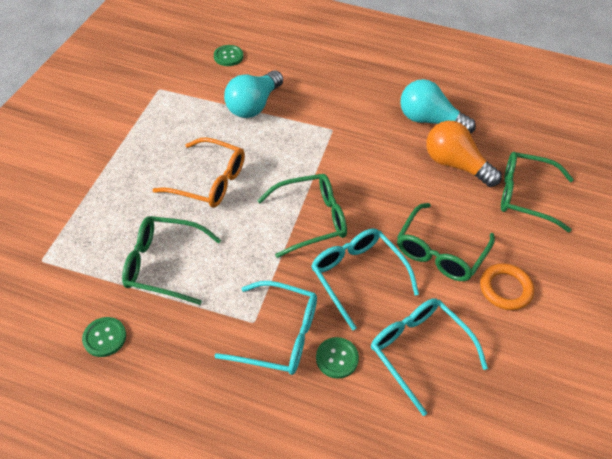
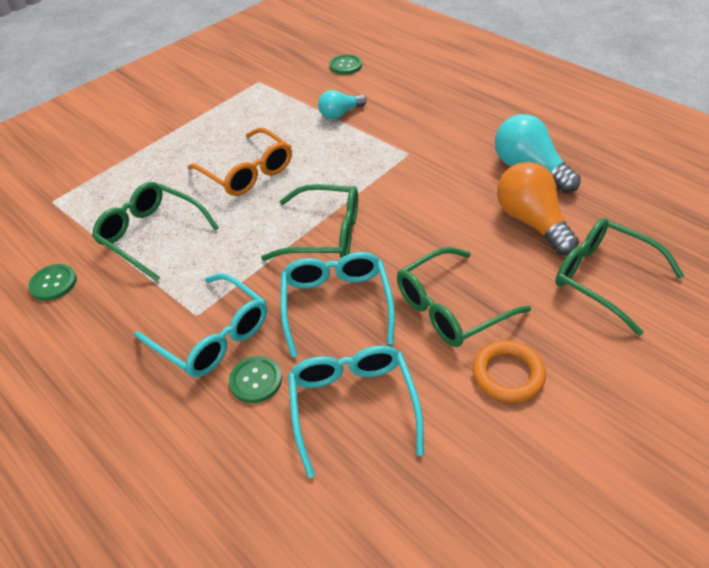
camera: 30 degrees right, 5 degrees down
turquoise light bulb [224,70,283,118] -> turquoise light bulb [318,90,367,120], size x0.60

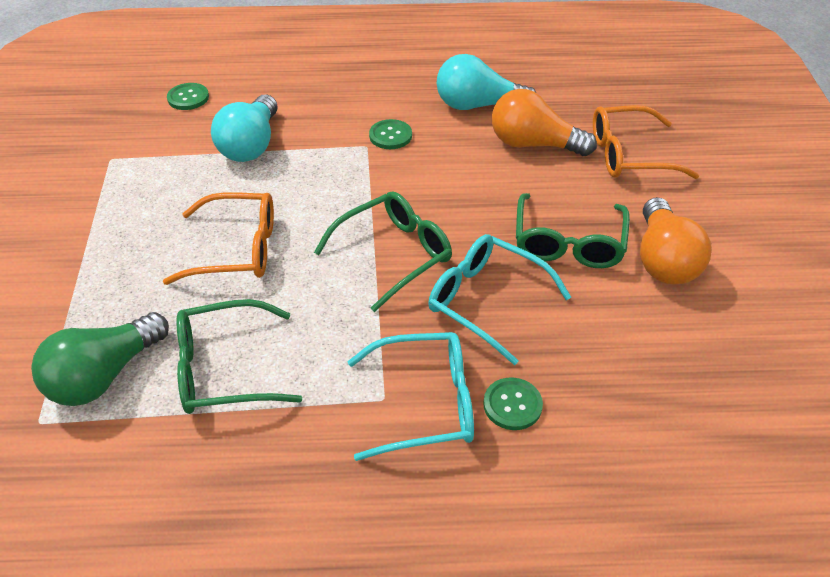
camera: 50 degrees left, 0 degrees up
green button [28,264,77,301] -> green button moved to [369,119,412,149]
turquoise glasses [288,345,424,478] -> none
turquoise light bulb [318,90,367,120] -> turquoise light bulb [211,95,278,162], size x1.66
orange ring [472,340,546,403] -> orange light bulb [640,197,712,284]
green glasses [555,218,684,336] -> orange glasses [593,105,699,179]
none -> green light bulb [31,312,169,406]

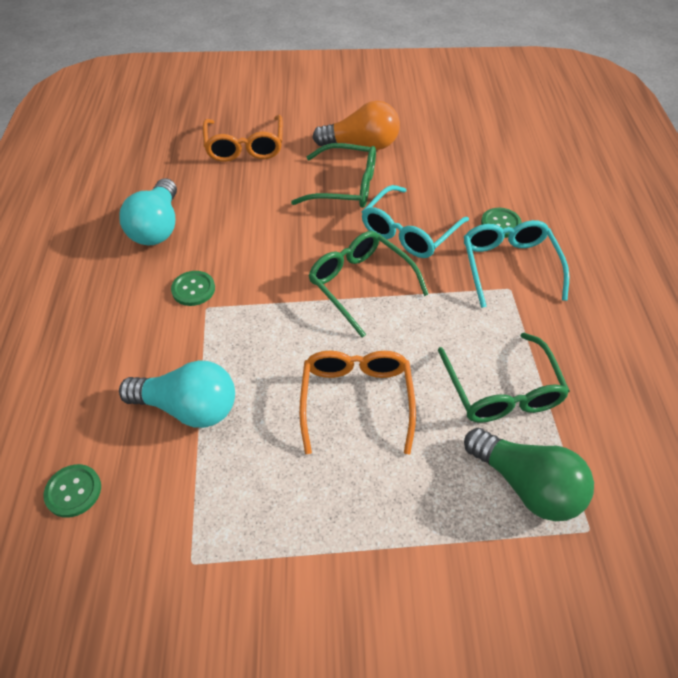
camera: 90 degrees left, 5 degrees up
orange light bulb [492,89,597,156] -> none

